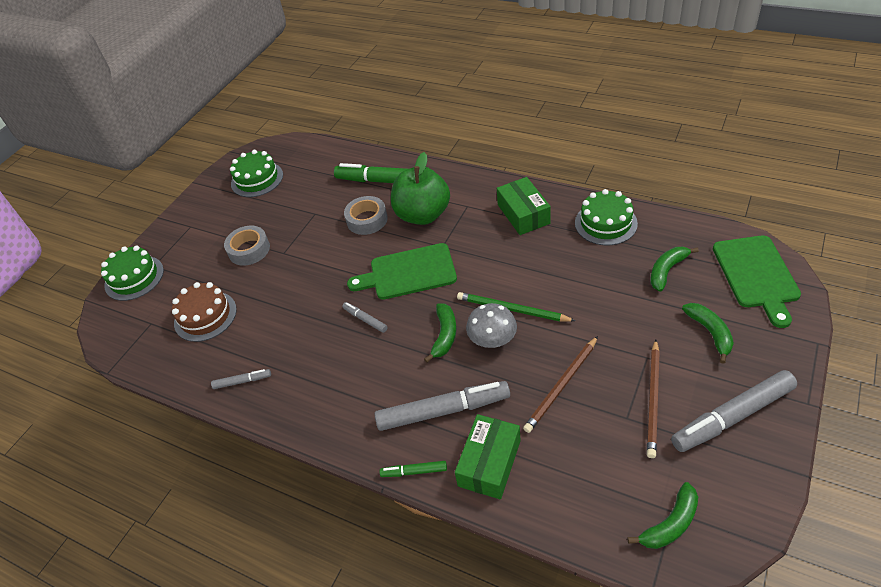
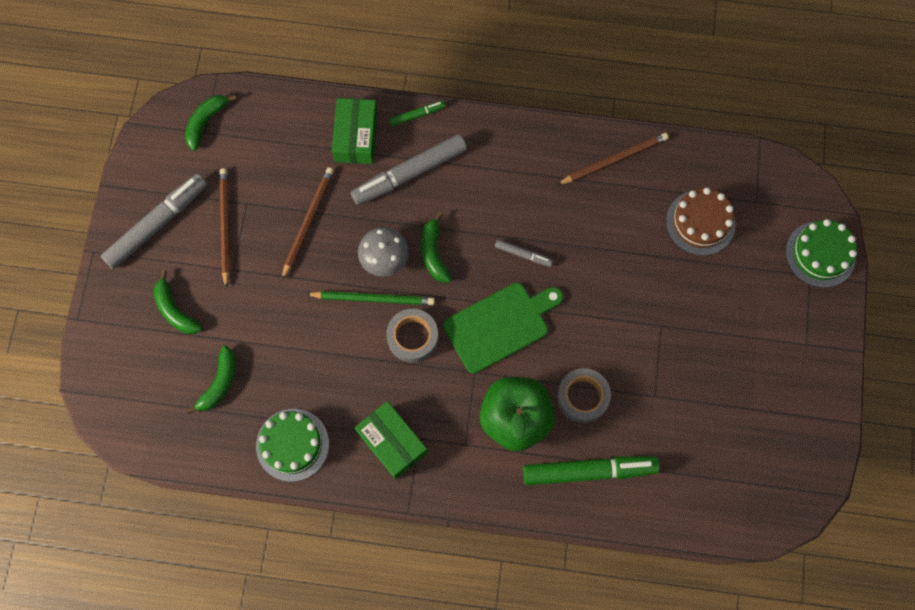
camera: 155 degrees right, 25 degrees up
grey marker [211,369,271,389] -> brown pencil [557,133,669,185]
grey tape [224,226,270,266] -> grey tape moved to [386,309,438,363]
green cake [230,150,283,197] -> none
green cutting board [713,236,801,328] -> none

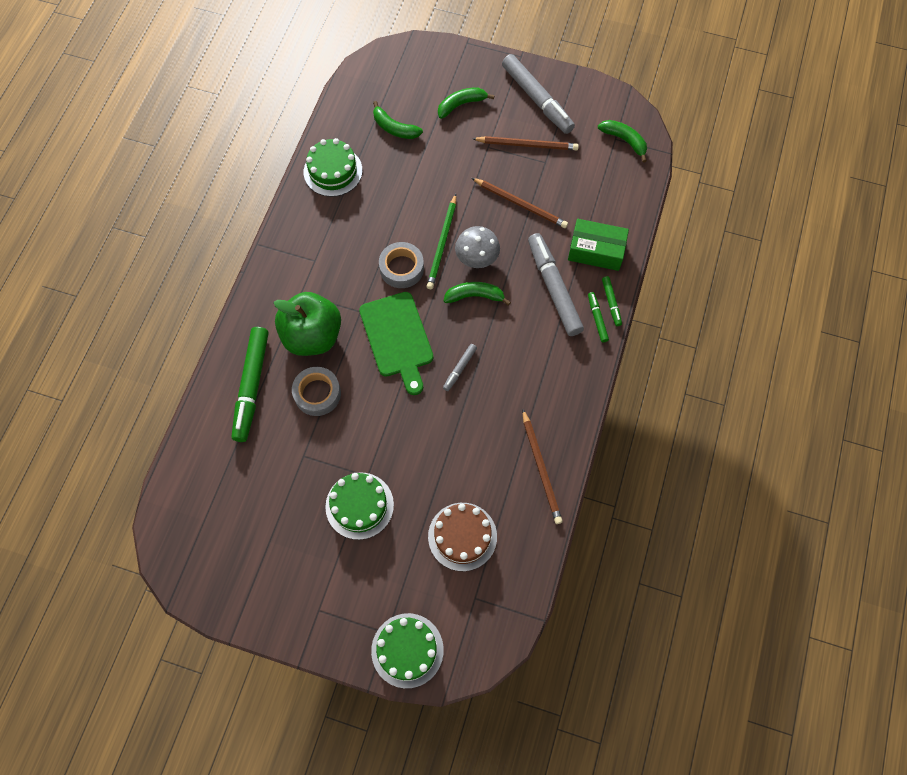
camera: 100 degrees right, 5 degrees down
green box [355,401,428,480] -> none
none -> green cake [325,473,394,540]
none -> green marker [588,292,609,343]

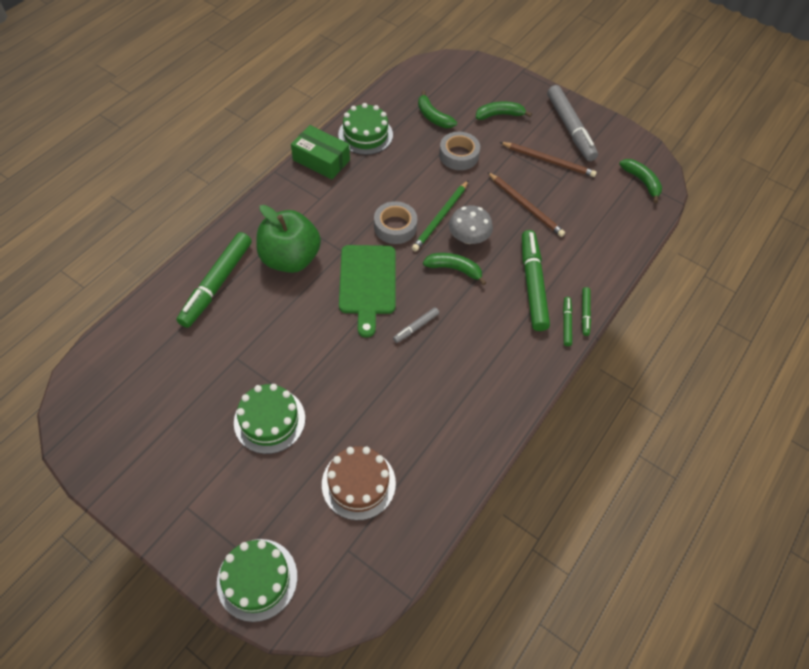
camera: 15 degrees right, 10 degrees down
grey tape [292,367,341,416] -> grey tape moved to [439,132,480,170]
brown pencil [523,410,563,524] -> none
grey marker [528,233,584,336] -> green marker [522,230,550,331]
green box [568,219,629,271] -> green box moved to [291,125,350,180]

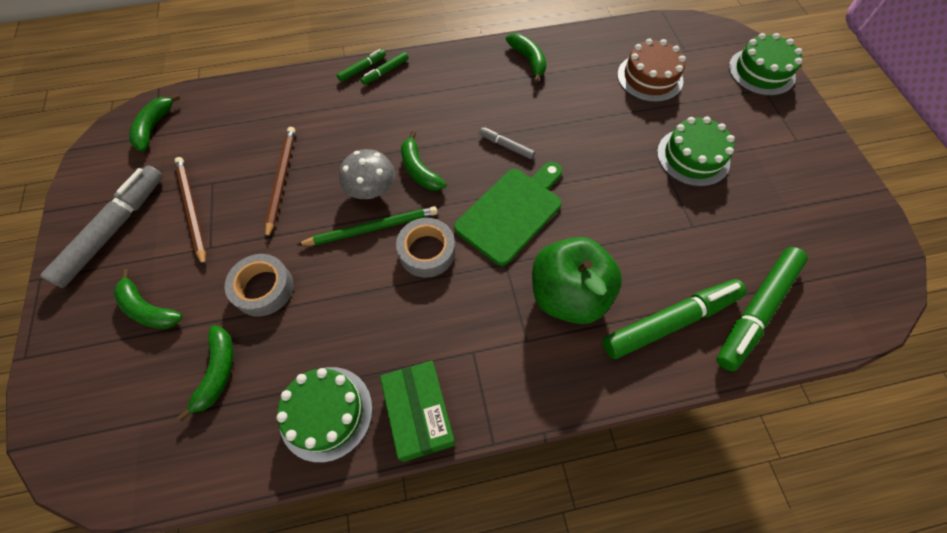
camera: 135 degrees left, 5 degrees up
grey marker [393,307,439,343] -> grey marker turned 150 degrees counterclockwise [479,128,535,159]
green marker [522,230,550,331] -> green marker moved to [716,247,808,371]
none -> green banana [506,33,546,83]

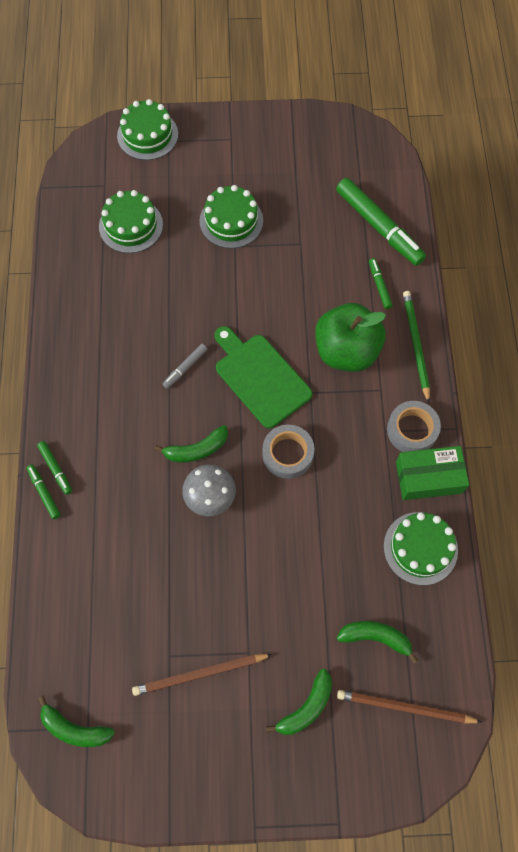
camera: 80 degrees left, 5 degrees up
grey marker [40,165,163,288] -> none
grey tape [225,254,293,316] -> grey tape moved to [387,401,441,452]
brown pencil [265,127,296,240] -> brown pencil moved to [337,690,482,723]
green pencil [297,206,438,246] -> green pencil moved to [403,291,430,403]
green banana [506,33,546,83] -> none
green marker [602,279,747,359] -> green marker [369,258,393,309], size x0.47
brown cake [617,39,686,102] -> green cake [99,190,163,253]

